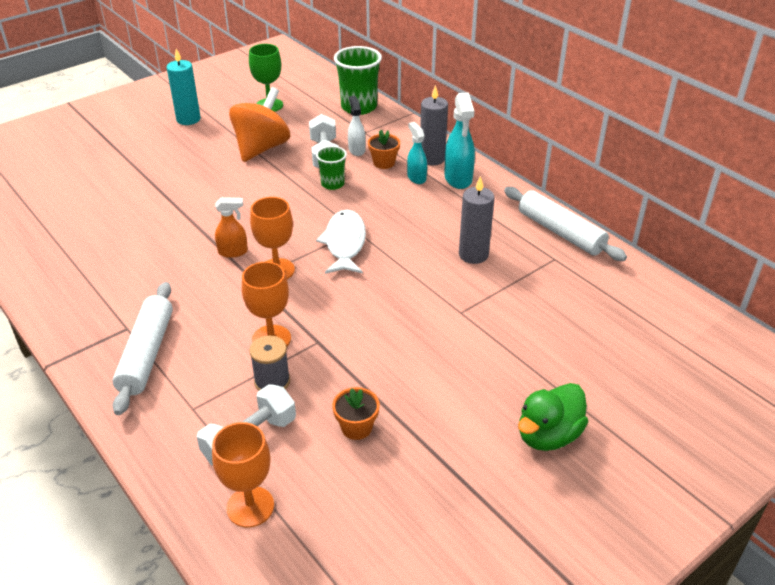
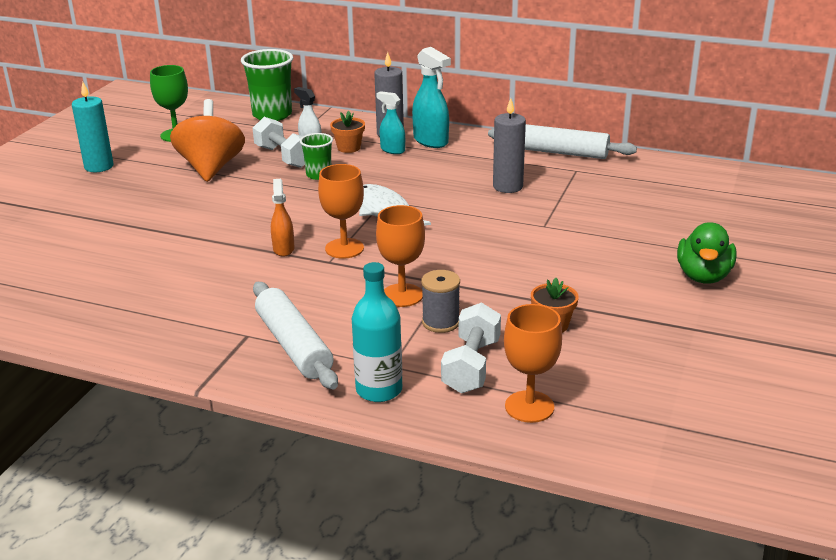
camera: 30 degrees left, 10 degrees down
orange spray bottle [215,197,248,258] -> orange spray bottle turned 60 degrees counterclockwise [271,179,295,257]
none -> turquoise bottle [352,262,402,402]

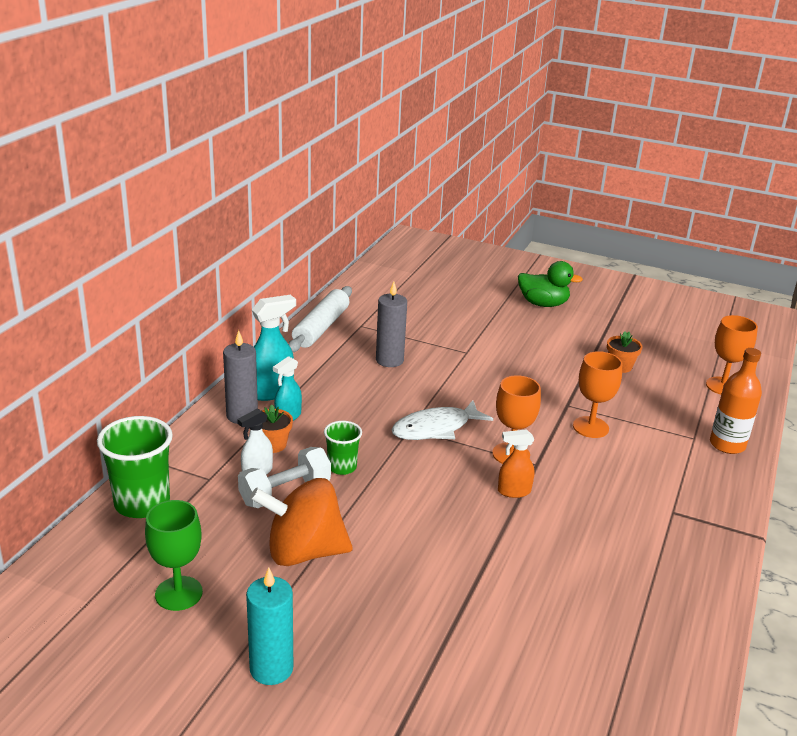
camera: 90 degrees left, 0 degrees up
white rolling pin [253,282,338,390] -> none
turquoise bottle [352,262,402,402] -> orange bottle [710,348,762,454]
grey spool [421,270,460,333] -> none
white dumbbell [441,302,501,393] -> none

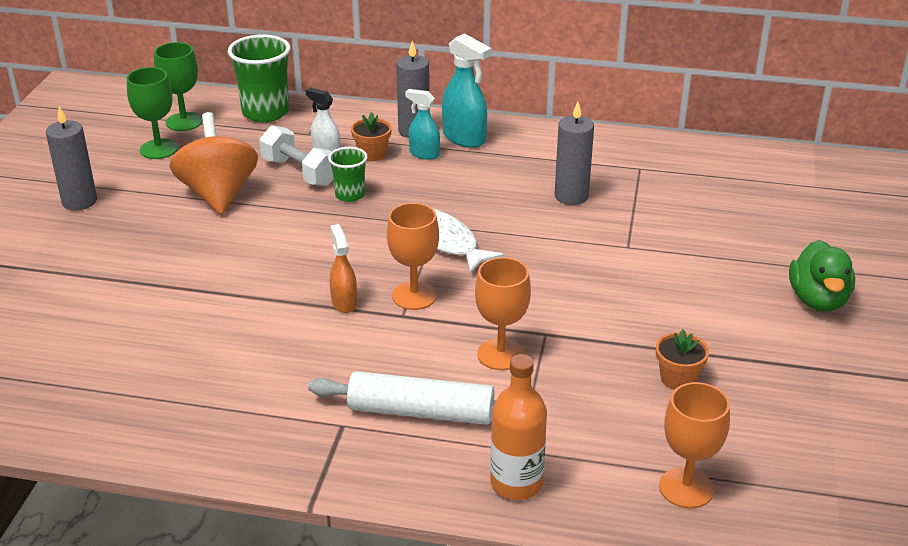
camera: 80 degrees right, 5 degrees up
turquoise candle [246,568,293,685] -> grey candle [46,106,97,210]
white rolling pin [288,286,352,352] -> white rolling pin moved to [308,371,496,425]
none -> green goblet [154,42,203,131]

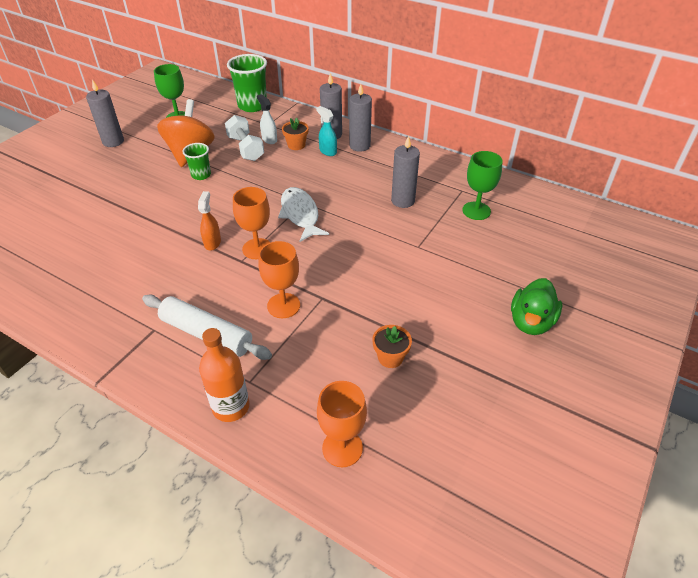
camera: 20 degrees right, 10 degrees up
green goblet [154,42,203,131] -> green goblet moved to [462,151,503,220]
green cup [328,147,367,202] -> green cup moved to [182,143,211,180]
turquoise spray bottle [442,33,492,148] -> grey candle [349,84,372,152]

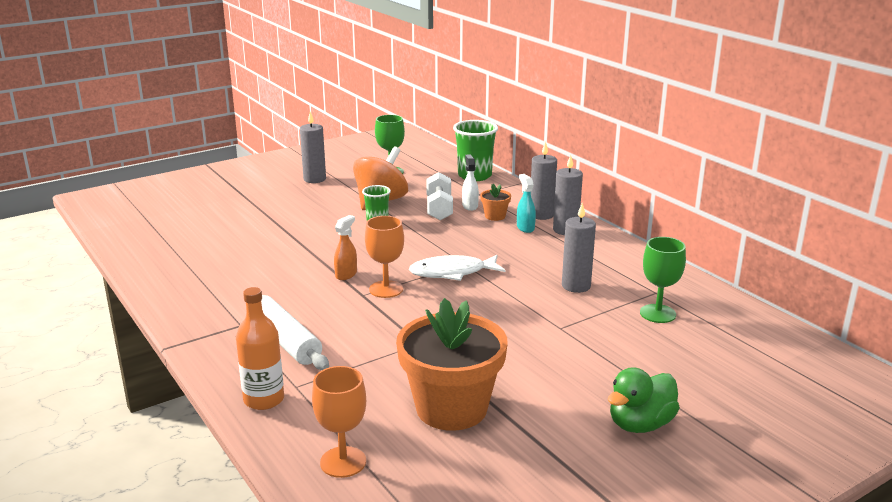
camera: 25 degrees right, 20 degrees down
orange goblet [258,241,300,318] -> none
white fish [278,187,329,242] -> white fish turned 105 degrees counterclockwise [409,255,505,281]
orange flower pot [372,325,412,368] -> orange flower pot [396,298,508,431], size x2.38

